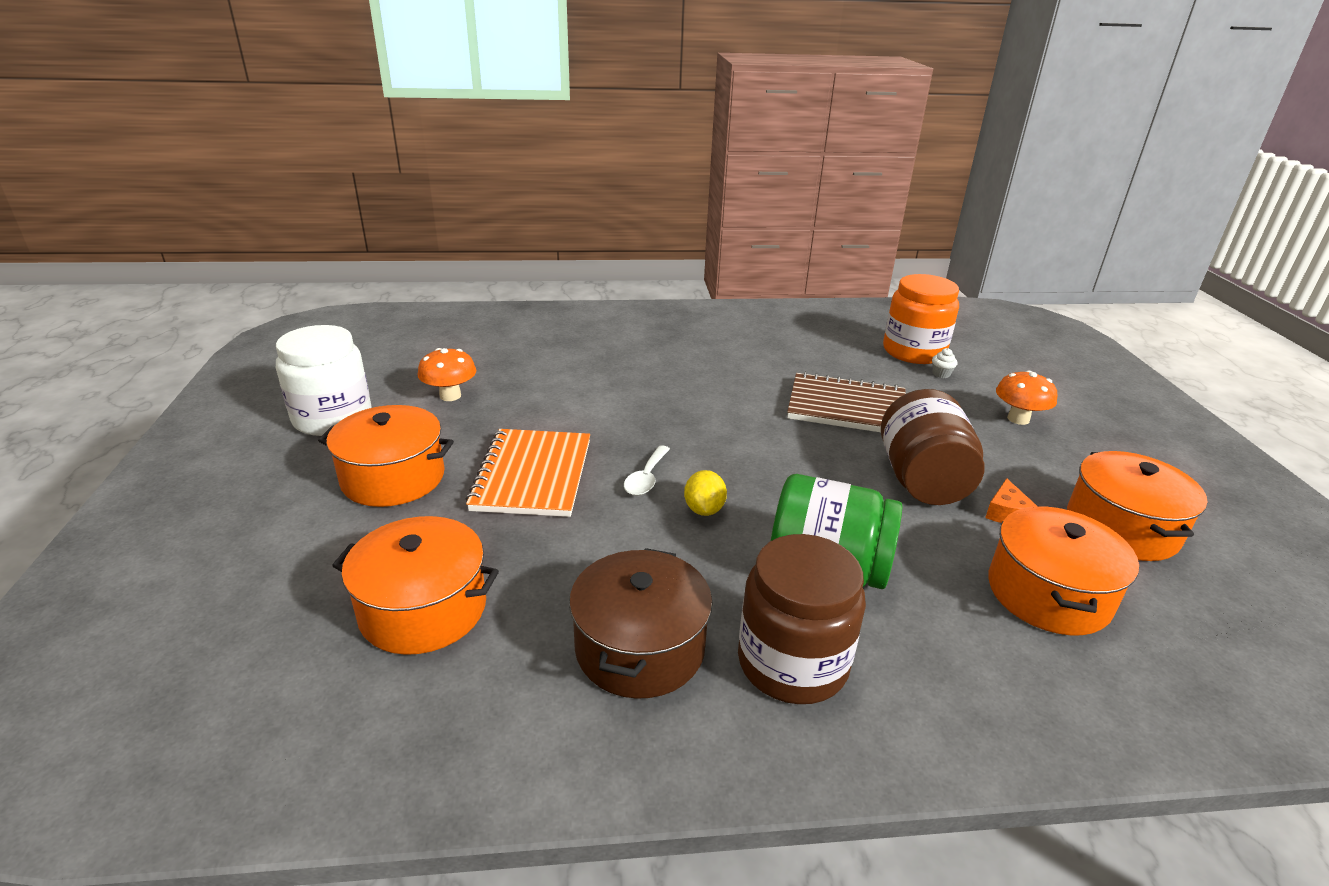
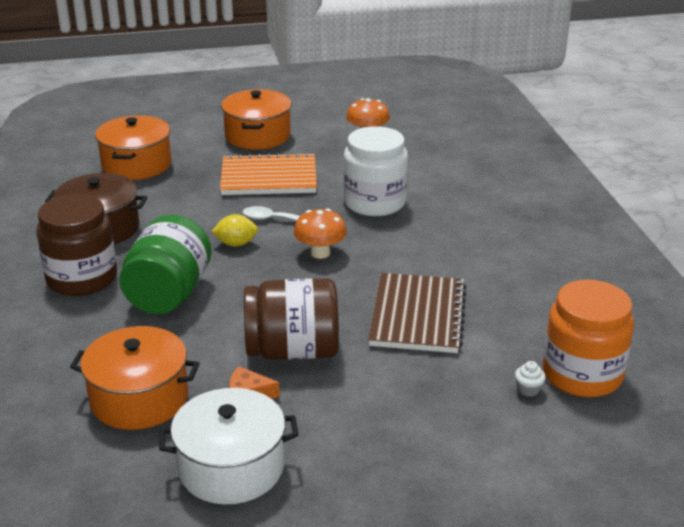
camera: 85 degrees right, 0 degrees up
white jar [276,325,372,436] -> white jar moved to [343,126,408,216]
orange mushroom [996,370,1057,425] -> orange mushroom moved to [293,209,347,259]
orange pot [1067,451,1208,561] -> white pot [159,388,299,504]

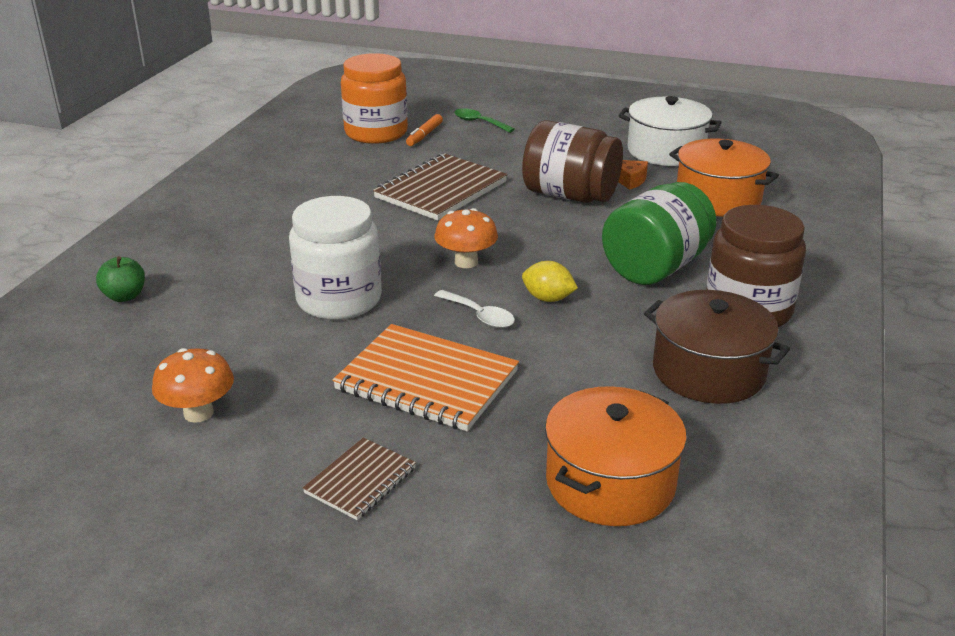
camera: 150 degrees left, 0 degrees up
orange pot [221,89,291,150] -> brown notebook [303,437,416,520]
white cupcake [515,361,546,397] -> orange marker [406,114,443,146]
none -> green apple [96,256,145,302]
none -> green spoon [454,108,515,133]

